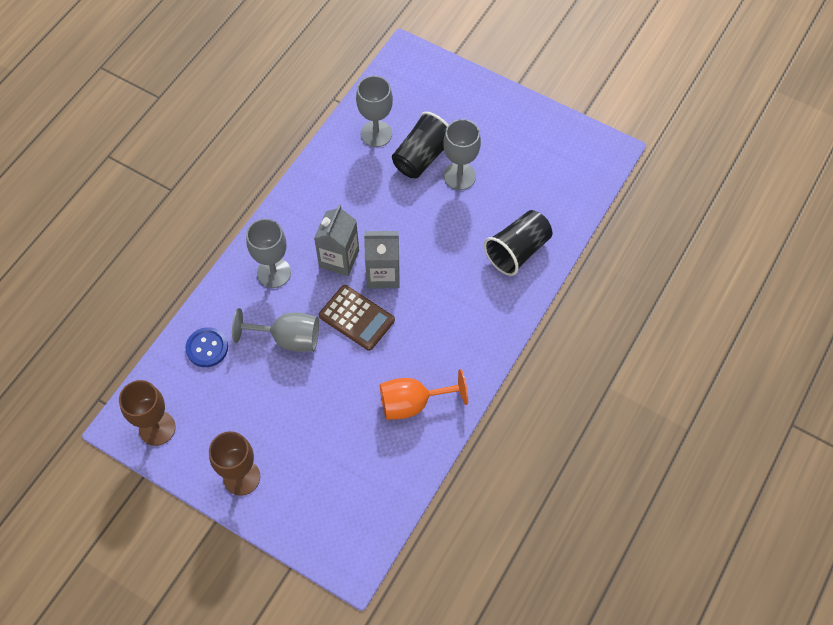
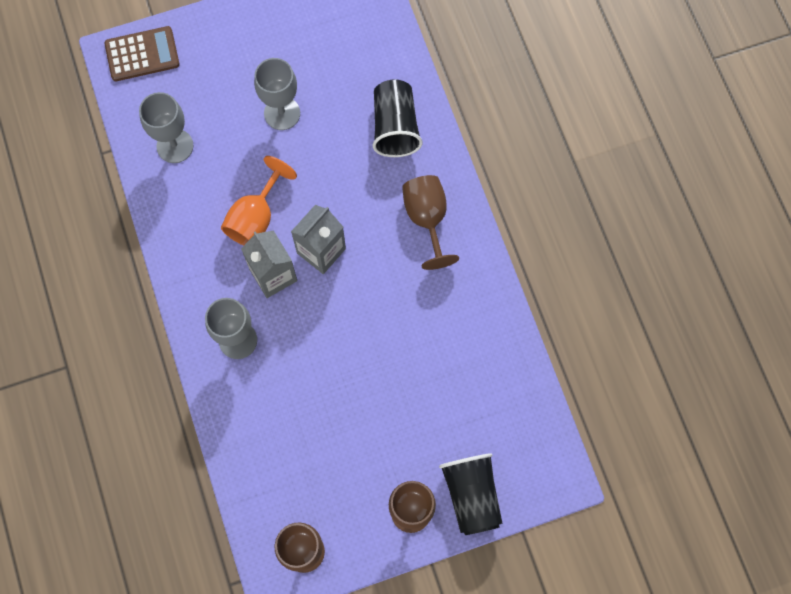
camera: 50 degrees left, 10 degrees up
blue button [185,327,228,367] -> none
grey goblet [232,308,319,352] -> none
brown calculator [319,285,395,351] -> brown calculator moved to [104,26,180,81]
orange goblet [380,369,468,420] -> orange goblet moved to [221,156,297,246]
black cup [392,112,448,178] -> black cup moved to [439,453,502,535]
none -> brown goblet [402,175,459,270]

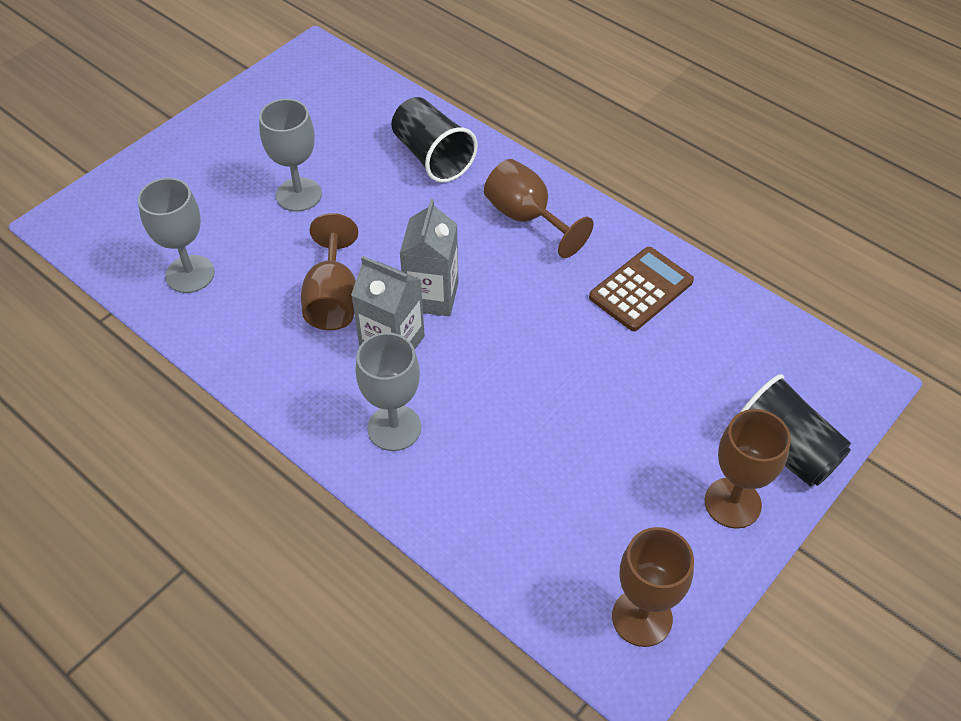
camera: 30 degrees left, 20 degrees down
brown calculator [104,26,180,81] -> brown calculator moved to [589,247,694,331]
orange goblet [221,156,297,246] -> brown goblet [301,213,358,330]

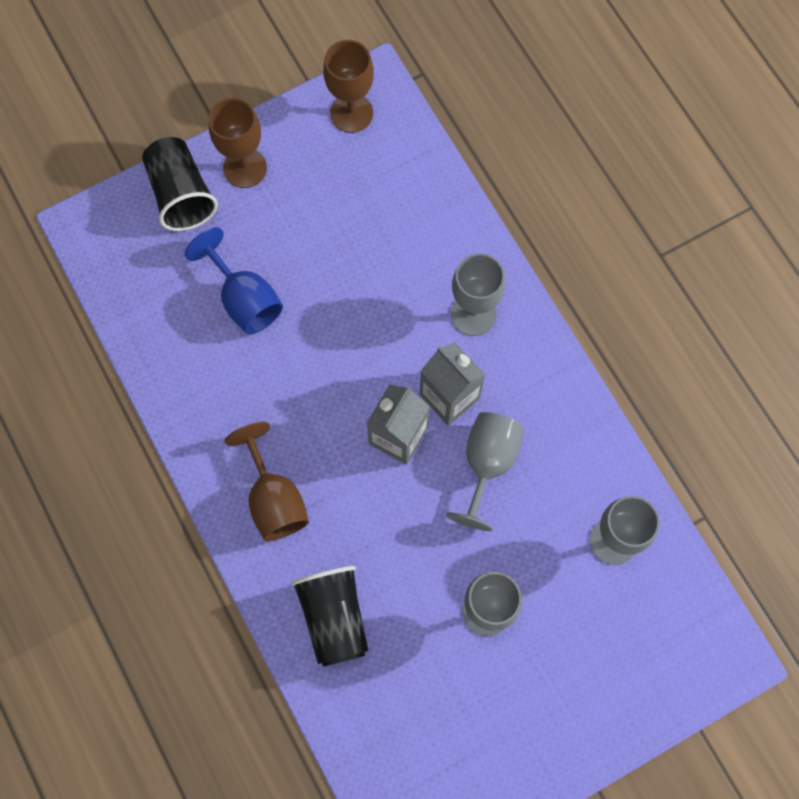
camera: 160 degrees left, 20 degrees up
brown goblet [301,213,358,330] -> grey goblet [446,412,524,531]
brown calculator [589,247,694,331] -> none
none -> blue goblet [185,227,283,334]

